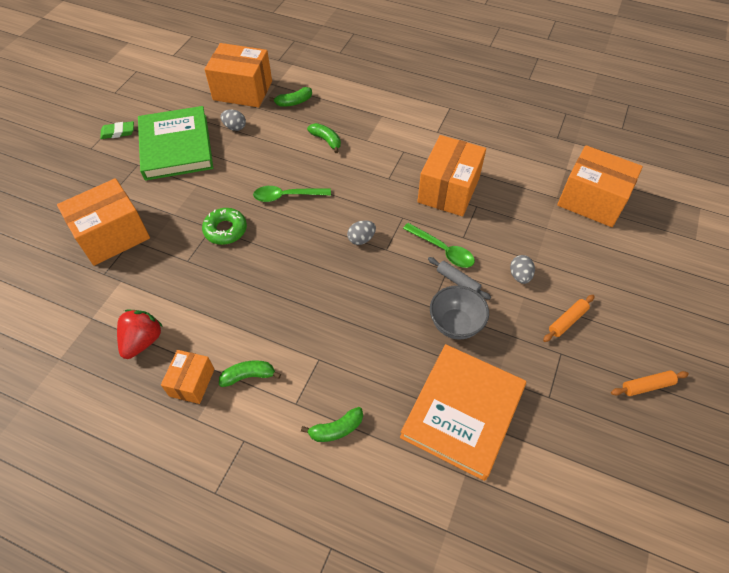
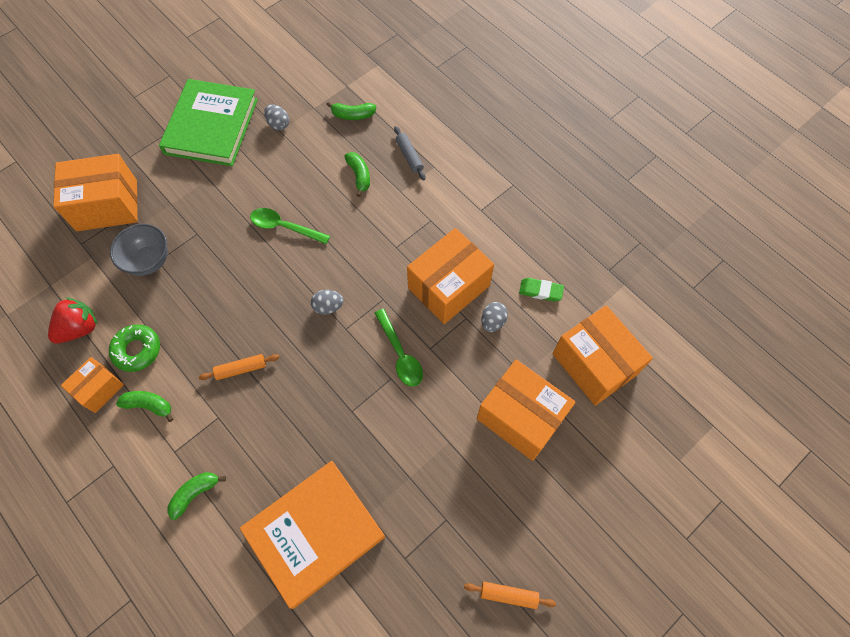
camera: 25 degrees right, 10 degrees up
green eraser [100,121,134,139] -> green eraser moved to [519,278,564,302]
green donut [202,208,247,245] -> green donut moved to [109,324,160,372]
orange box [204,43,272,108] -> orange box moved to [477,360,576,461]
green banana [301,407,363,442] -> green banana turned 135 degrees clockwise [167,472,226,520]
grey rolling pin [428,257,491,300] -> grey rolling pin moved to [394,126,425,180]
grey bowl [430,285,489,340] -> grey bowl moved to [110,224,168,276]
grey egg [510,255,535,284] -> grey egg moved to [481,302,508,332]
orange rolling pin [543,295,595,342] -> orange rolling pin moved to [199,354,280,380]

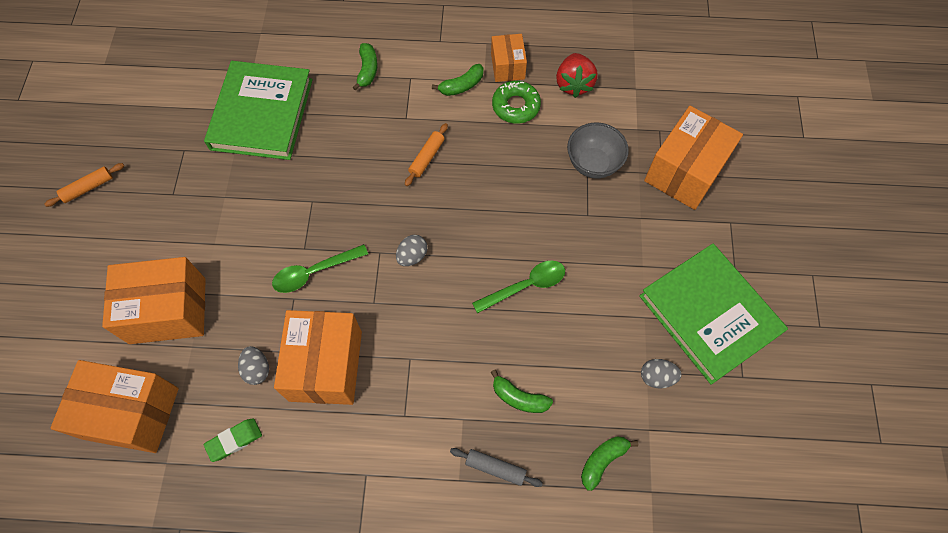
camera: 135 degrees right, 0 degrees up
orange book [240,461,385,609] -> green book [204,61,313,160]
green spoon [375,309,423,387] -> green spoon turned 45 degrees counterclockwise [272,244,368,293]

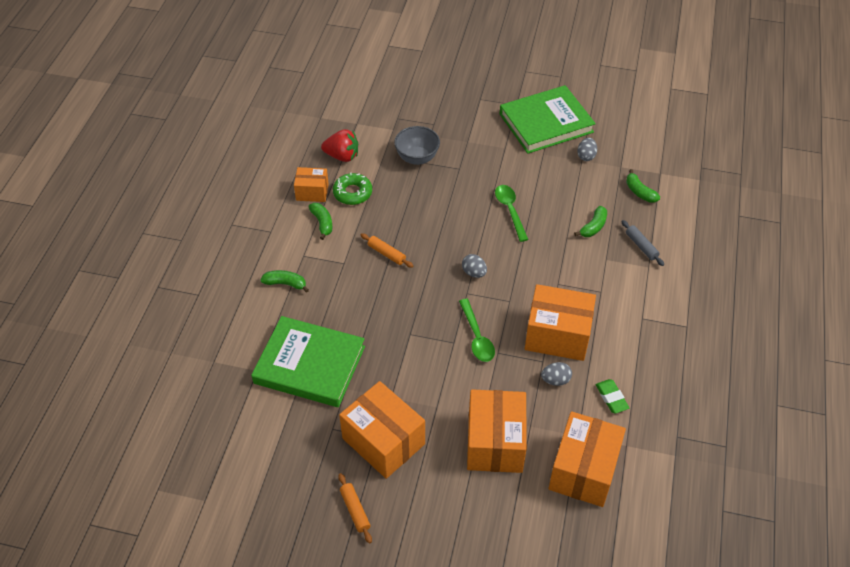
camera: 80 degrees left, 15 degrees down
grey rolling pin [450,448,543,487] -> grey rolling pin turned 60 degrees counterclockwise [621,220,664,266]
orange box [644,106,743,210] -> orange box moved to [339,381,425,479]

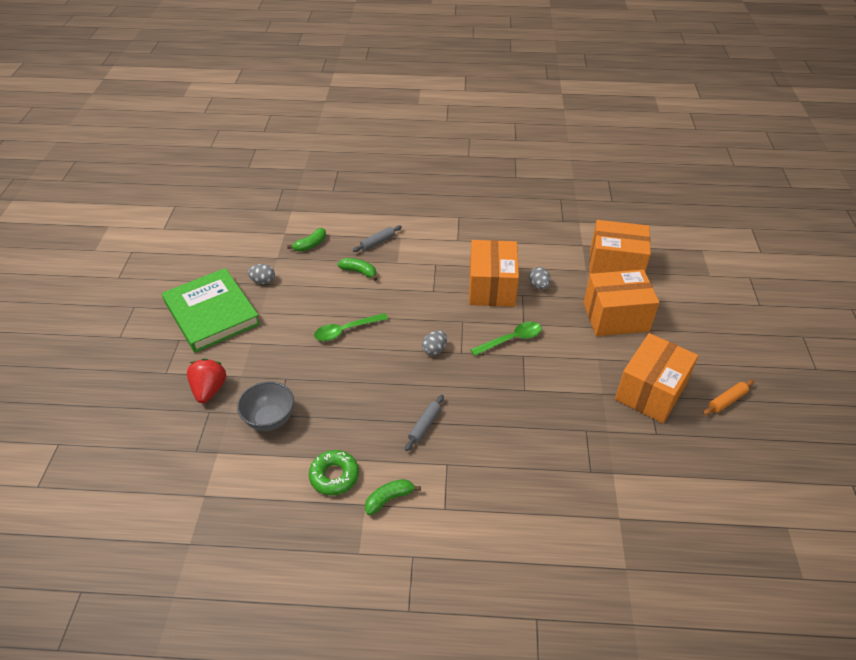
camera: 100 degrees left, 5 degrees down
green book [251,316,365,407] -> none
green banana [260,270,309,293] -> none
orange box [294,167,329,202] -> none
red strawberry [321,129,358,162] -> red strawberry moved to [187,358,227,403]
orange rolling pin [361,233,413,268] -> grey rolling pin [405,395,444,451]
green eraser [596,379,630,413] -> none

